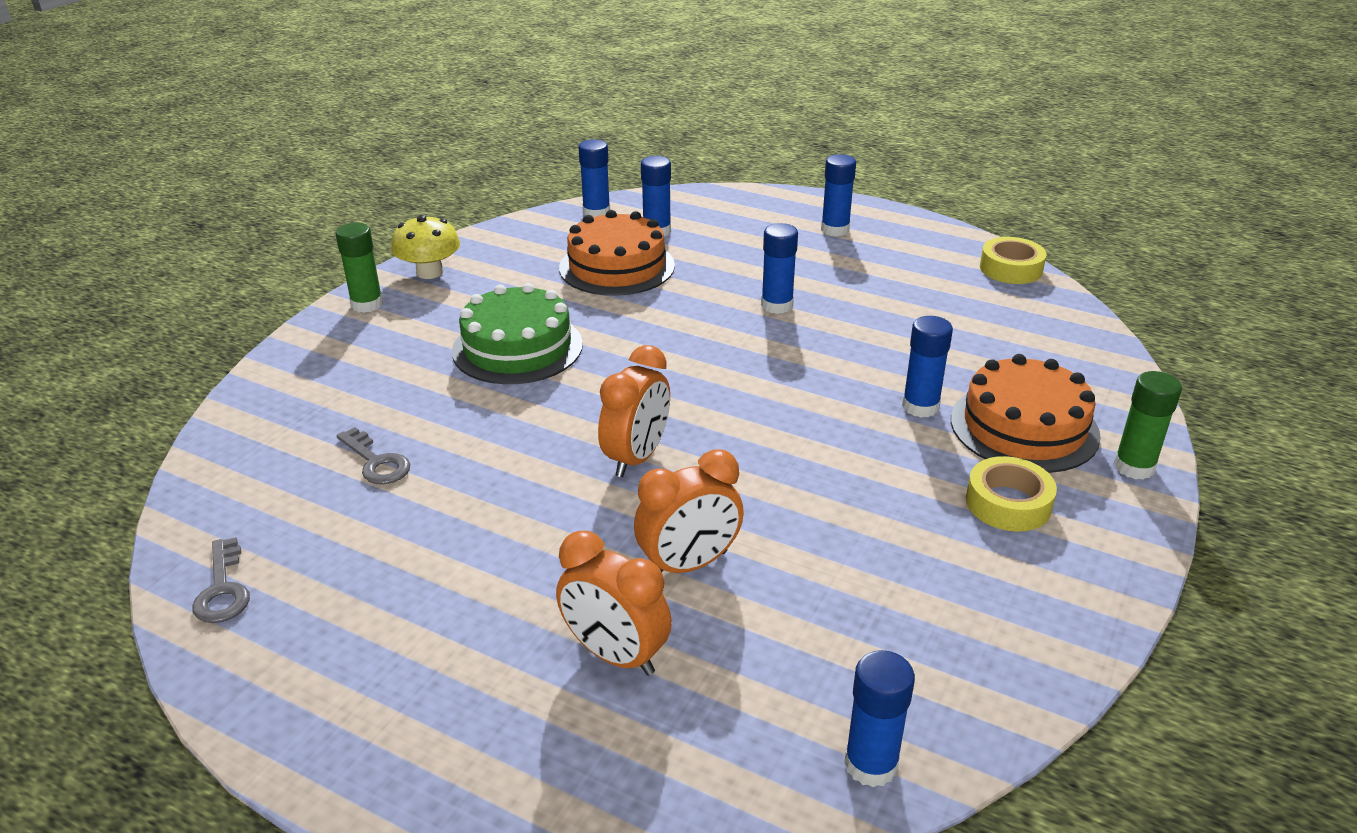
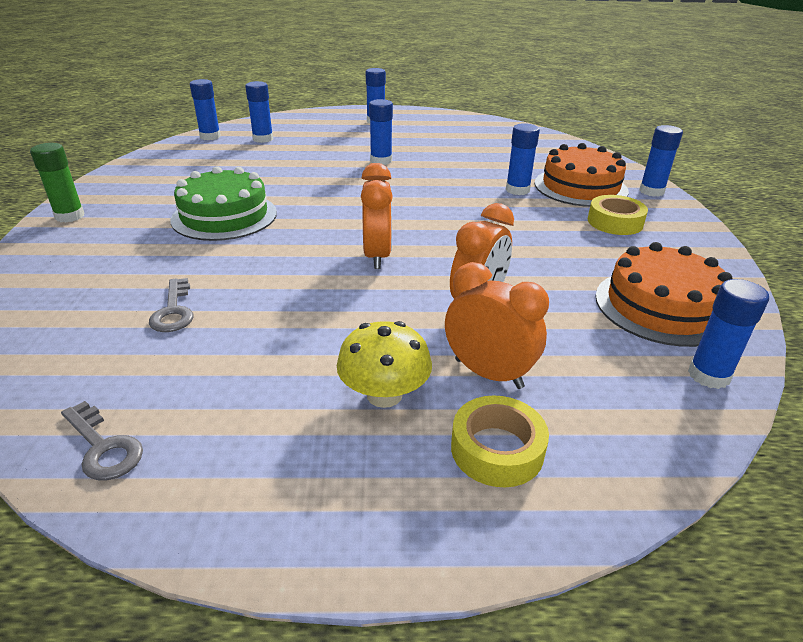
camera: 30 degrees left, 0 degrees up
grey key [336,427,410,484] -> grey key turned 60 degrees clockwise [149,278,193,332]
yellow mushroom [391,215,460,279] -> yellow mushroom moved to [337,321,432,408]
orange clock [556,531,672,676] -> orange clock turned 150 degrees counterclockwise [445,262,549,389]
orange cake [559,210,675,296] -> orange cake moved to [595,242,733,347]
yellow tape [980,237,1047,284] -> yellow tape moved to [451,396,549,487]
green glue stick [1114,371,1182,480] -> blue glue stick [639,125,683,197]

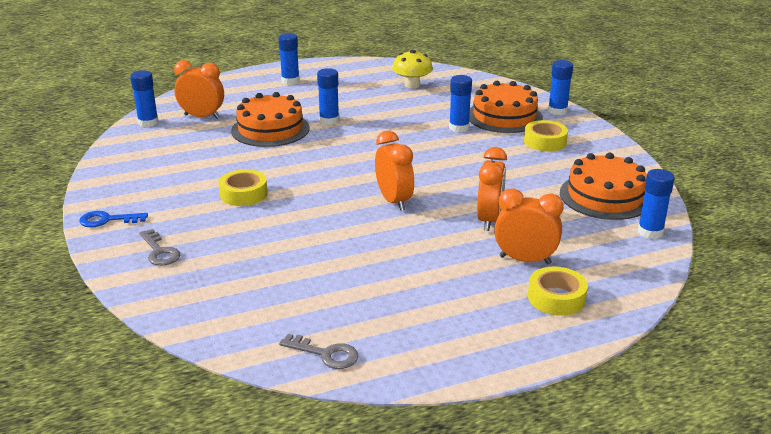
camera: 20 degrees left, 5 degrees down
green glue stick [30,143,85,222] -> blue key [79,211,148,227]
grey key [149,278,193,332] -> grey key moved to [139,229,180,266]
green cake [170,166,277,241] -> yellow tape [219,169,268,206]
blue glue stick [245,81,273,143] -> orange clock [174,60,224,119]
yellow mushroom [337,321,432,408] -> yellow mushroom moved to [392,50,433,88]
none -> orange cake [231,92,310,147]

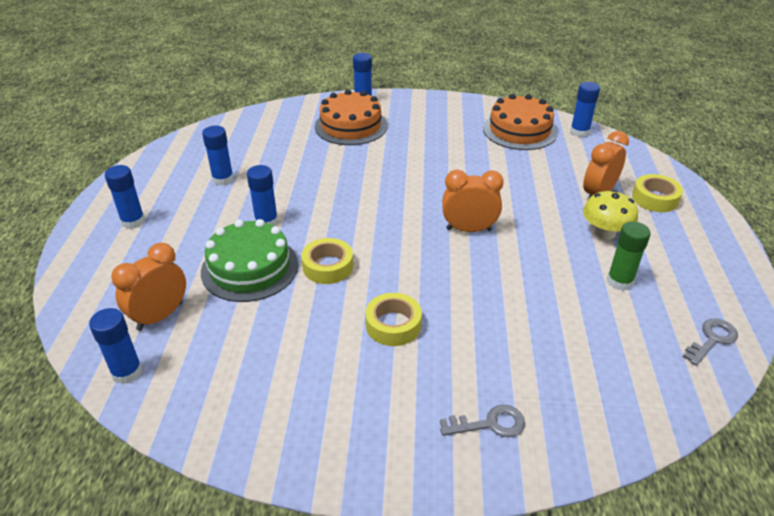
camera: 65 degrees left, 10 degrees up
blue key [79,211,148,227] -> none
orange cake [231,92,310,147] -> green cake [201,219,298,302]
yellow mushroom [392,50,433,88] -> yellow mushroom moved to [583,190,638,240]
blue glue stick [449,75,472,132] -> blue glue stick moved to [202,126,234,186]
orange clock [477,147,507,231] -> none
yellow tape [524,120,568,151] -> yellow tape moved to [301,238,353,284]
none -> green glue stick [607,222,651,291]

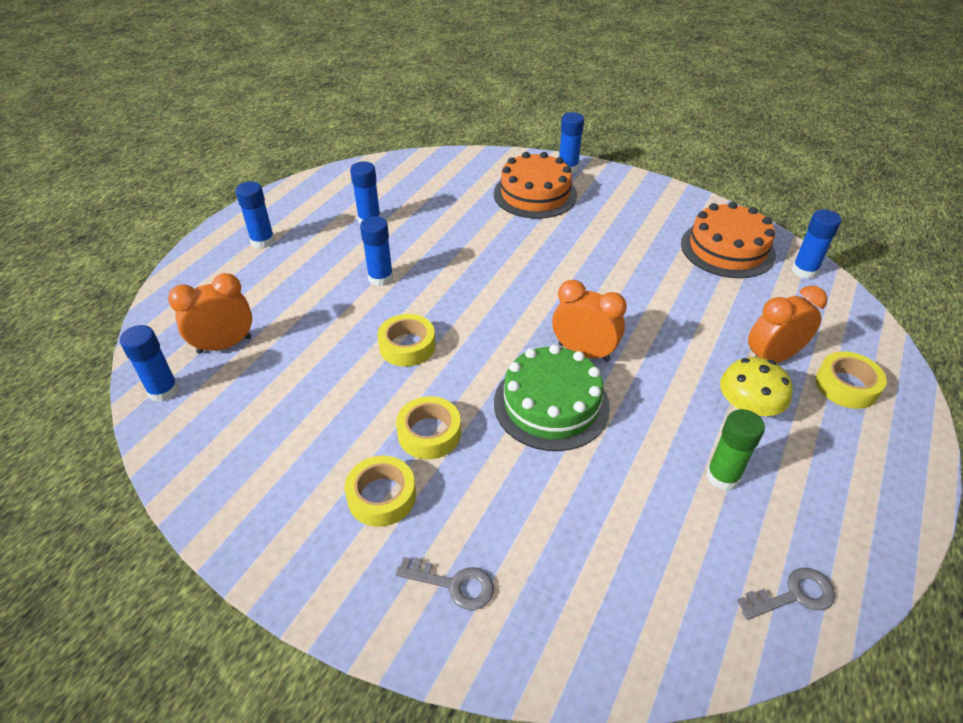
camera: 25 degrees right, 5 degrees up
green cake [201,219,298,302] -> green cake moved to [494,344,610,451]
none -> yellow tape [345,456,416,527]

